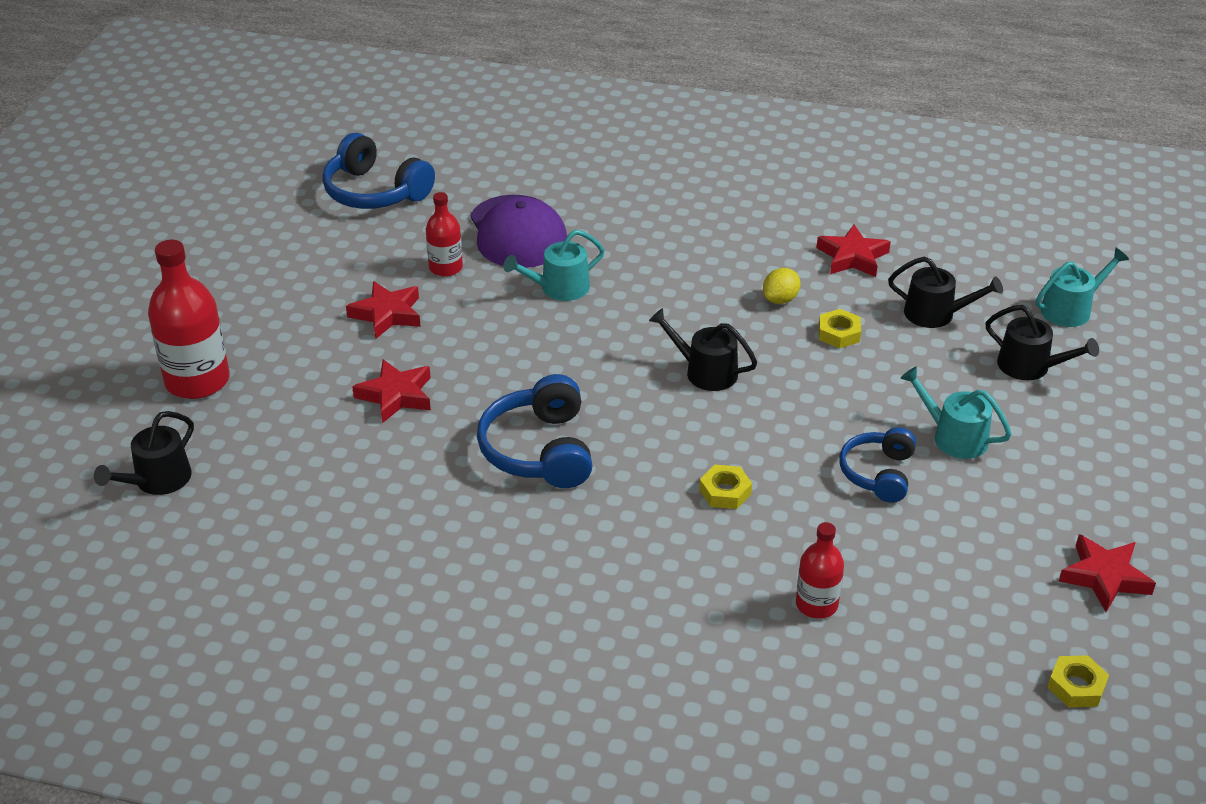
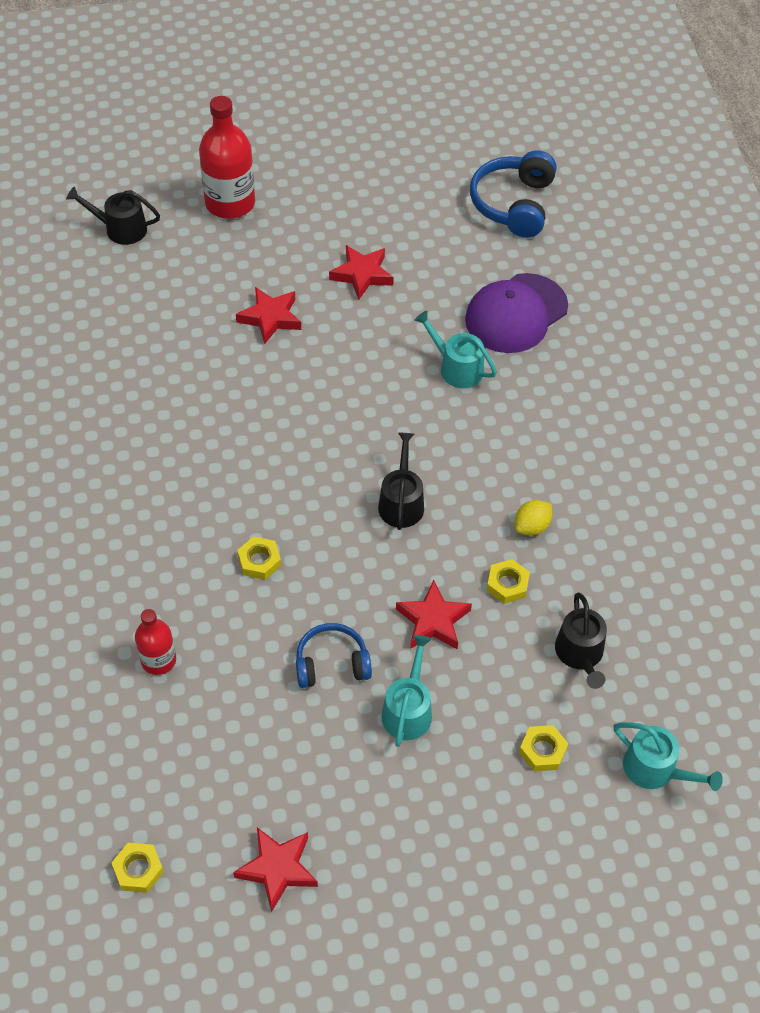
camera: 65 degrees right, 15 degrees up
red bottle [426,192,463,277] -> none
blue headphones [477,374,592,488] -> none
yellow lemon [763,268,801,304] -> yellow lemon turned 60 degrees counterclockwise [515,500,552,536]
red star [817,225,891,277] -> red star moved to [396,580,472,649]
black watering can [985,305,1099,380] -> yellow nut [519,725,568,771]

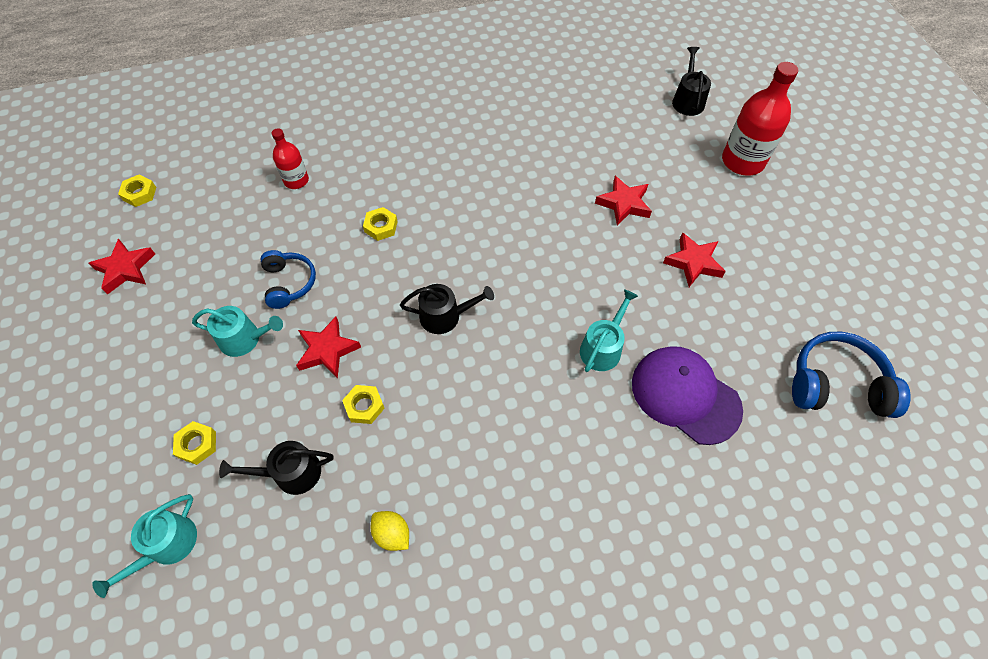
camera: 85 degrees right, 5 degrees up
yellow lemon [515,500,552,536] -> yellow lemon moved to [371,511,409,551]

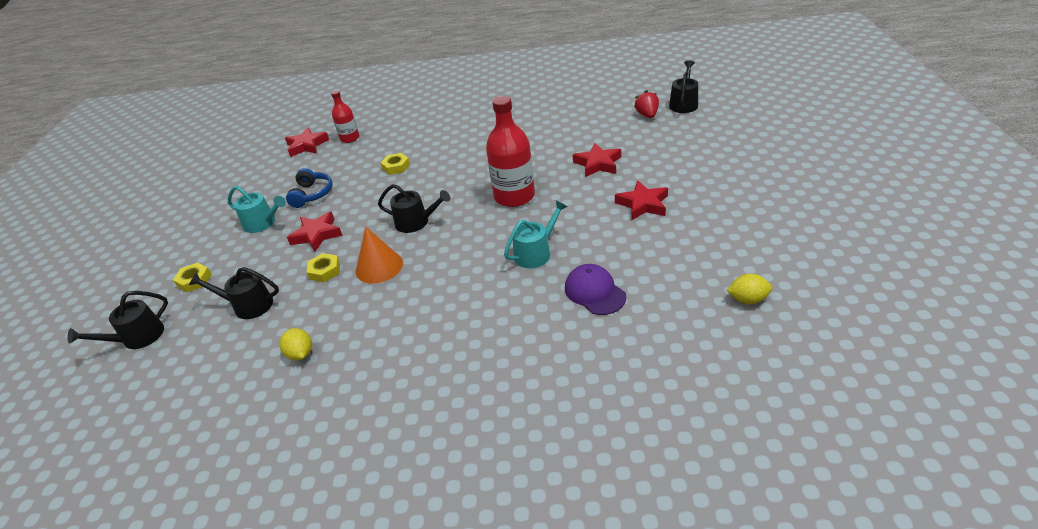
camera: 20 degrees right, 20 degrees down
red star [89,239,155,294] -> red star moved to [285,128,329,157]
turquoise watering can [92,494,197,598] -> black watering can [68,291,168,349]
yellow nut [118,175,156,207] -> none
purple cap [632,346,743,445] -> purple cap [565,264,626,315], size x0.64
red bottle [722,62,798,176] -> red bottle moved to [486,96,535,207]
blue headphones [792,332,911,418] -> yellow lemon [726,274,772,304]
none -> orange cone [356,227,403,284]
none -> red strawberry [634,90,659,118]

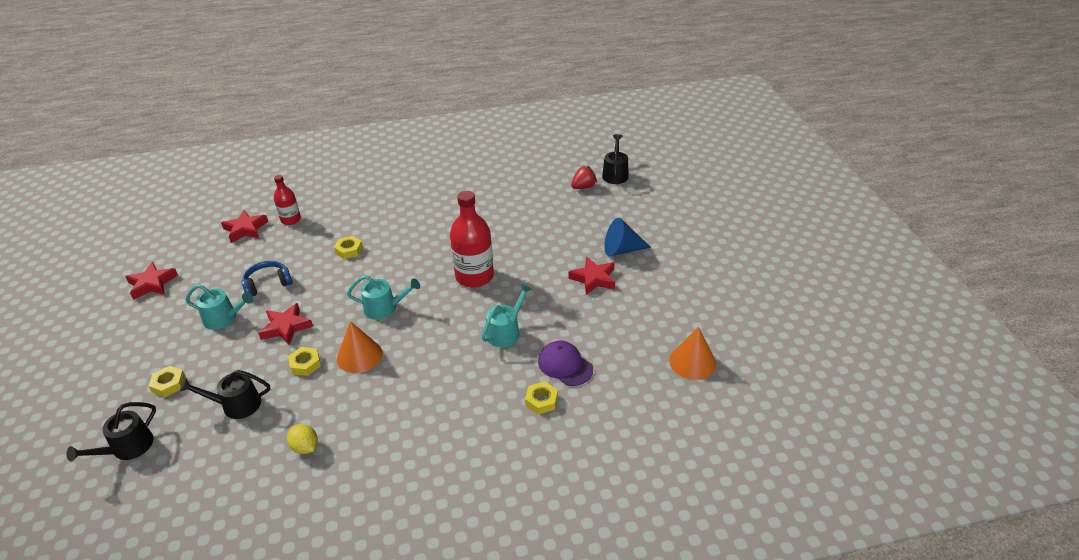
camera: 15 degrees left, 0 degrees up
blue headphones [286,168,333,208] -> blue headphones turned 105 degrees counterclockwise [241,261,292,296]
black watering can [378,184,450,233] -> turquoise watering can [347,275,420,320]
red star [573,143,621,177] -> red star moved to [125,262,178,300]
red strawberry [634,90,659,118] -> red strawberry turned 75 degrees clockwise [571,166,597,189]
yellow lemon [726,274,772,304] -> orange cone [669,327,716,380]
none -> yellow nut [525,381,558,414]
none -> blue cone [604,218,651,256]

